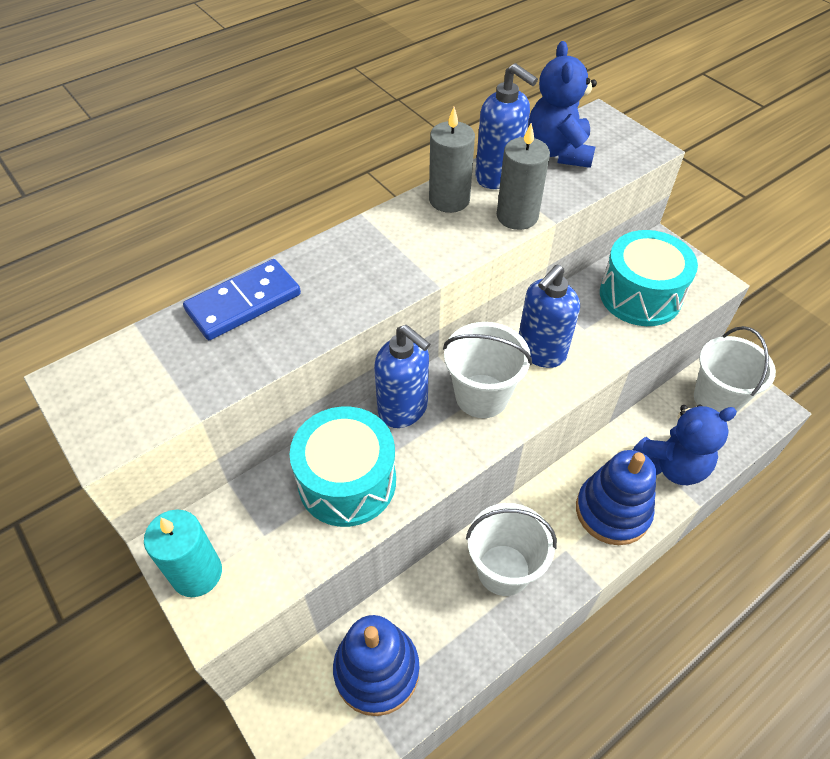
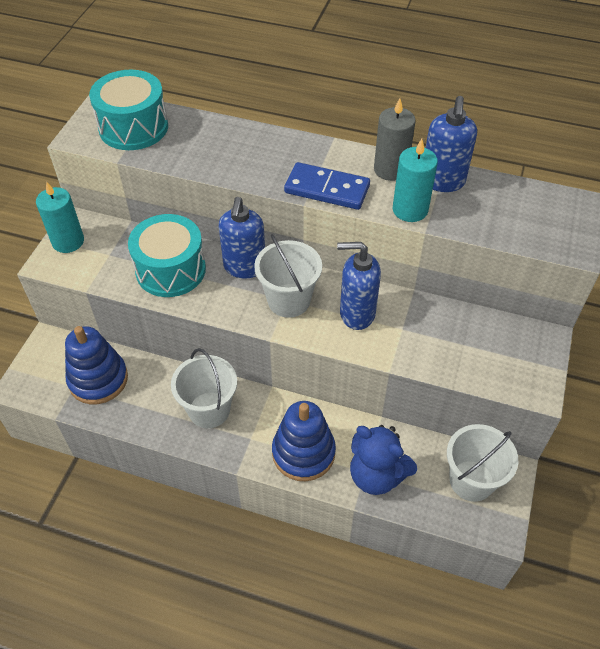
camera: 55 degrees right, 0 degrees up
blue domino [183,259,301,340] -> blue domino moved to [284,162,370,210]
grey candle [497,123,550,230] -> turquoise candle [393,139,438,222]
blue teddy bear [528,41,597,168] -> none
turquoise drum [600,230,698,326] -> turquoise drum moved to [89,70,168,150]

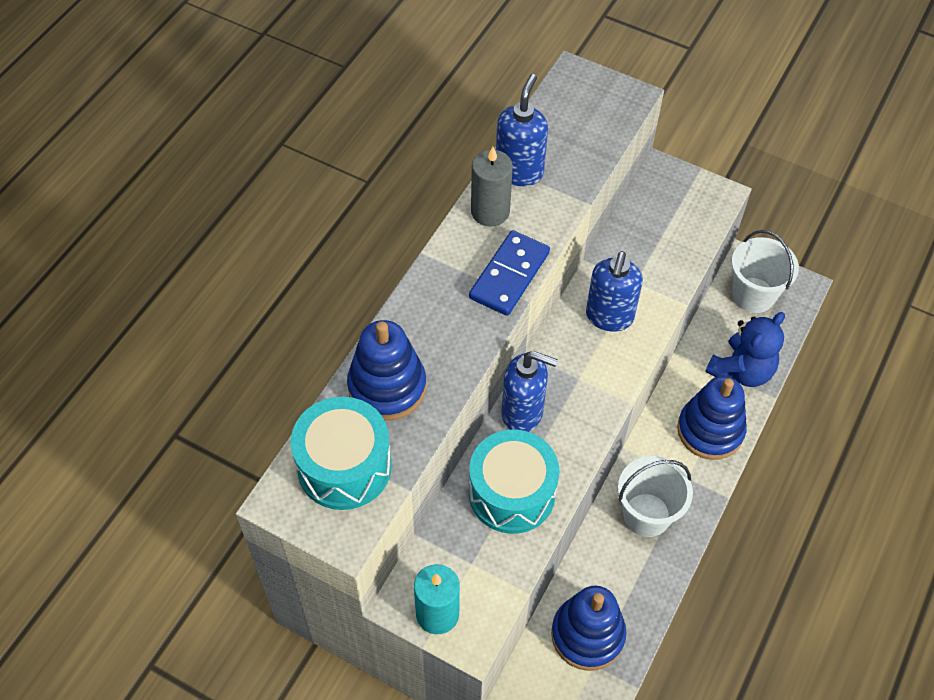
camera: 80 degrees left, 5 degrees up
white bucket [254,234,322,318] -> none
turquoise candle [393,139,438,222] -> none
blue soap dispenser [426,96,477,192] -> blue soap dispenser turned 90 degrees counterclockwise [496,74,548,186]
none -> blue stacking toy [347,320,426,421]

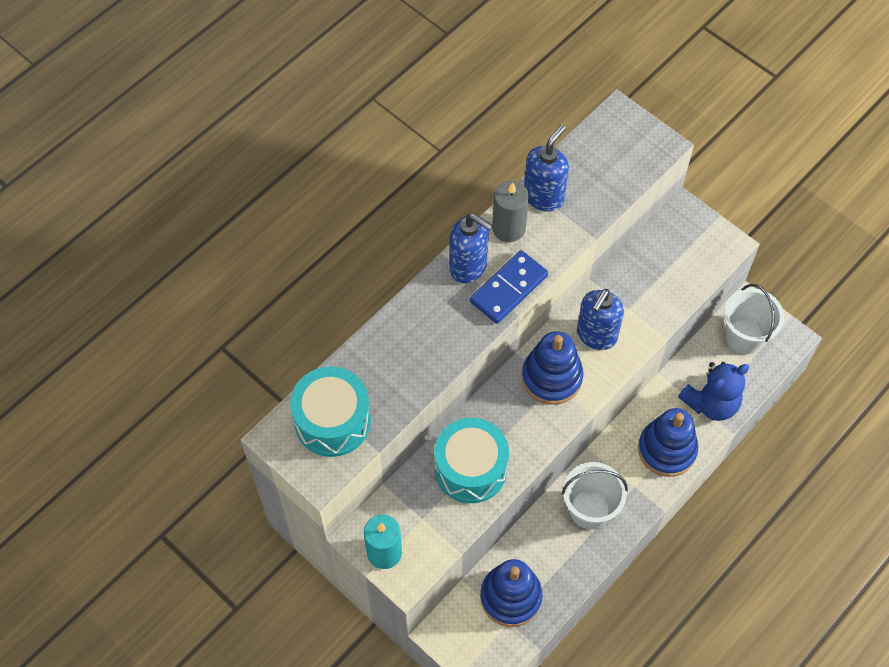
camera: 15 degrees right, 5 degrees up
blue stacking toy [347,320,426,421] -> blue stacking toy moved to [522,331,583,405]
blue soap dispenser [502,351,558,432] -> blue soap dispenser moved to [449,213,493,284]

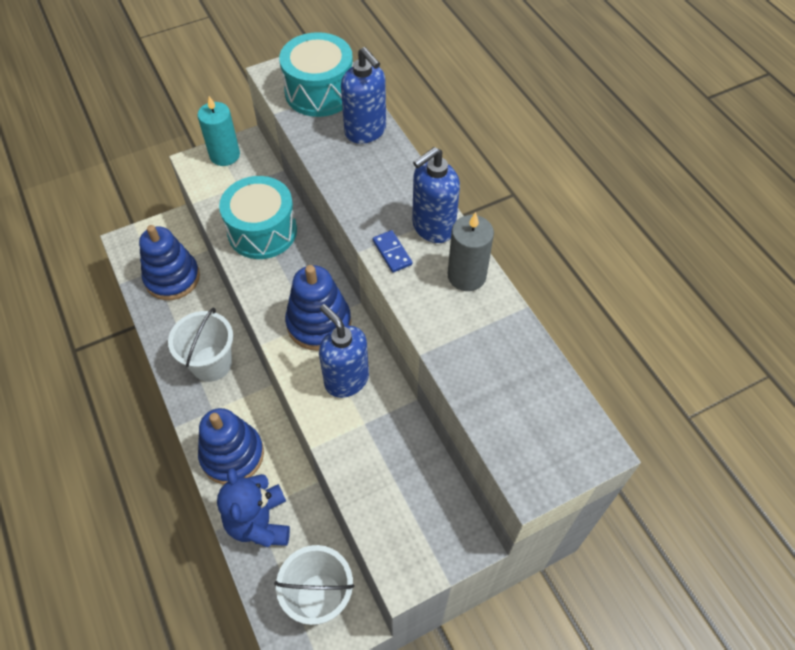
camera: 110 degrees right, 5 degrees down
blue domino [470,250,548,324] -> blue domino [373,230,412,273], size x0.53
blue soap dispenser [524,125,569,212] -> blue soap dispenser moved to [341,47,386,144]

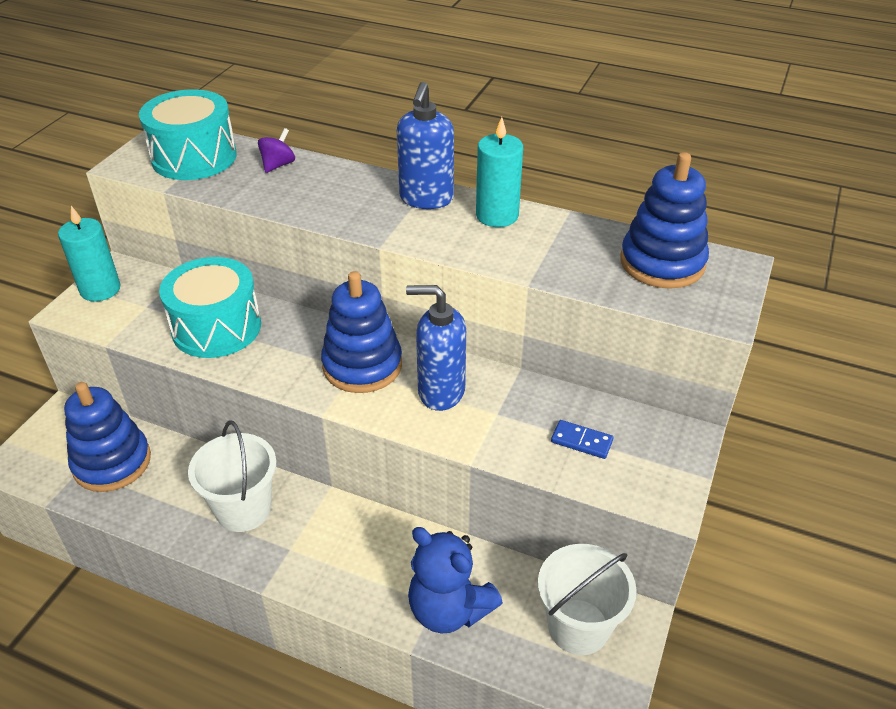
camera: 40 degrees left, 15 degrees down
blue stacking toy [198,408,264,485] -> blue stacking toy moved to [620,152,709,289]
blue soap dispenser [341,47,386,144] -> purple spinning top [258,128,295,173]
blue domino [373,230,412,273] -> blue domino moved to [551,420,614,459]
grey candle [448,212,494,291] -> turquoise candle [476,117,523,227]

